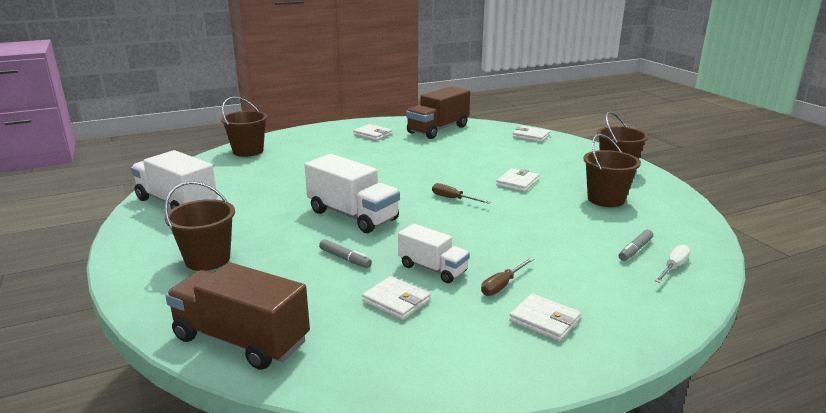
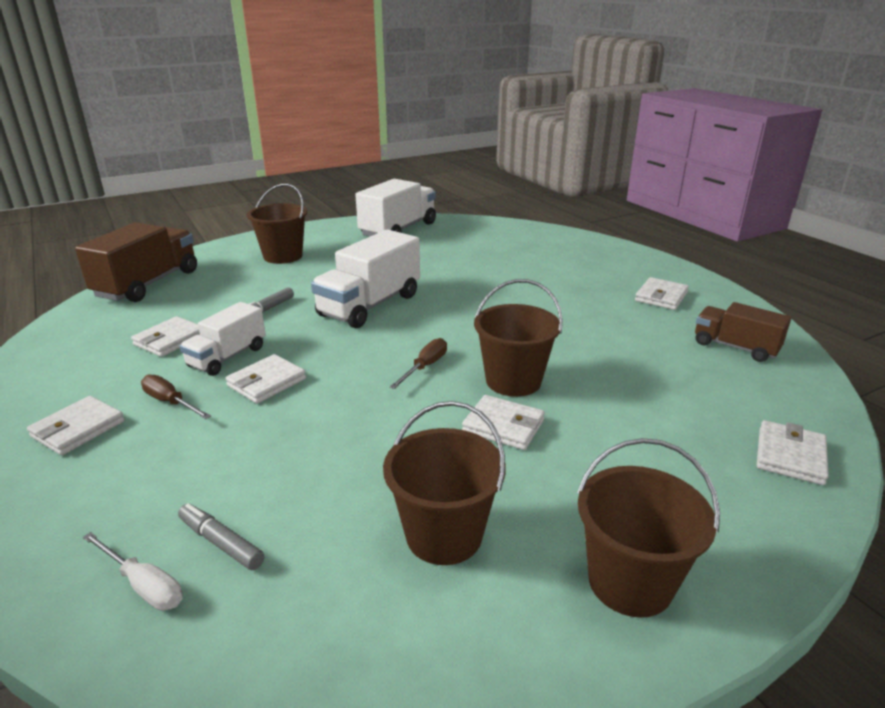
camera: 85 degrees right, 5 degrees up
brown bucket [221,97,267,157] -> brown bucket moved to [474,279,563,397]
brown truck [406,86,470,139] -> brown truck [695,302,791,362], size x0.61
none -> white wallet [225,354,306,404]

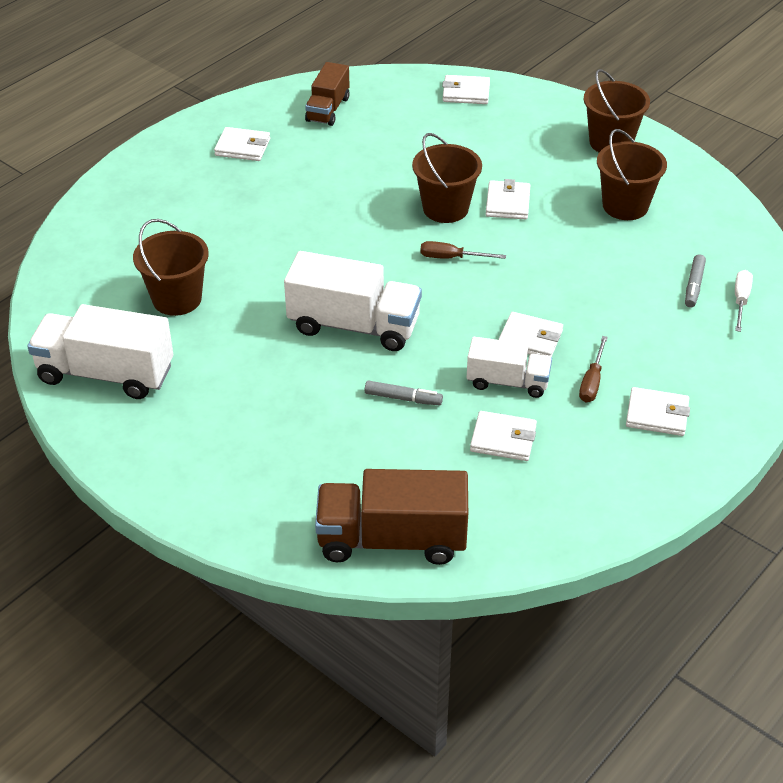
camera: 110 degrees left, 15 degrees up
brown bucket [247,183,307,264] -> brown bucket moved to [133,219,209,316]

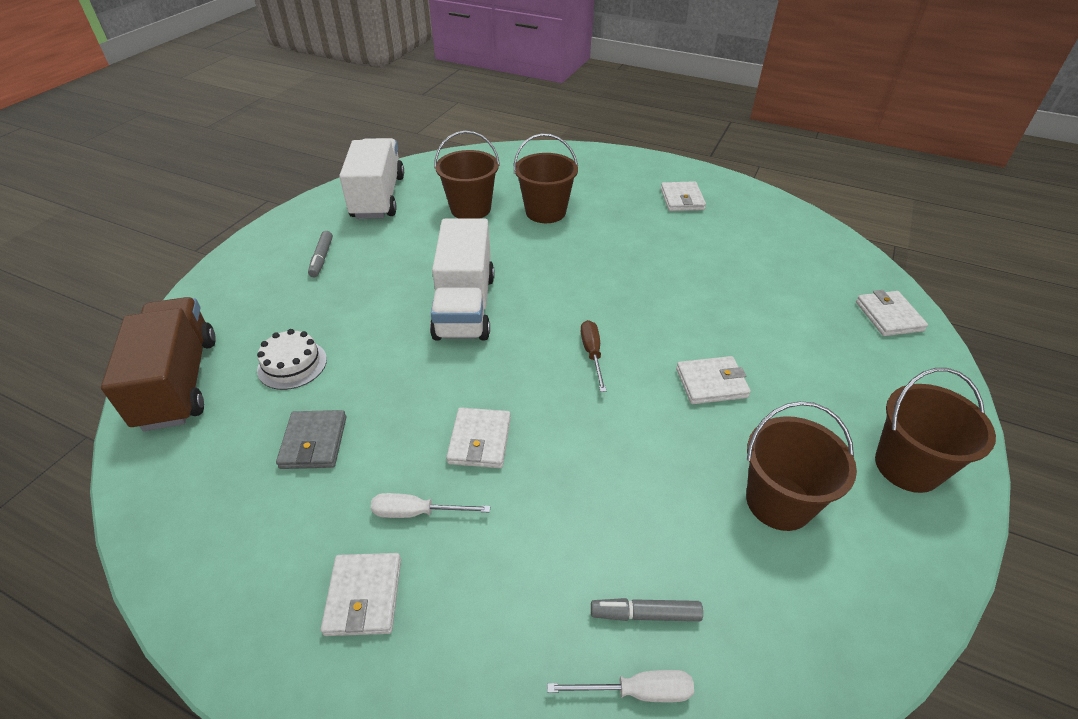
camera: 75 degrees right, 0 degrees up
brown truck [305,62,350,126] -> none
grey marker [365,380,443,405] -> grey marker moved to [308,231,333,277]
brown bucket [412,133,482,223] -> brown bucket moved to [514,133,578,223]
white truck [467,337,552,398] -> none
white wallet [470,411,537,461] -> grey wallet [276,410,346,469]
brown screwdriver [579,336,608,402] -> white screwdriver [371,493,491,518]
none -> white cake [257,329,327,390]

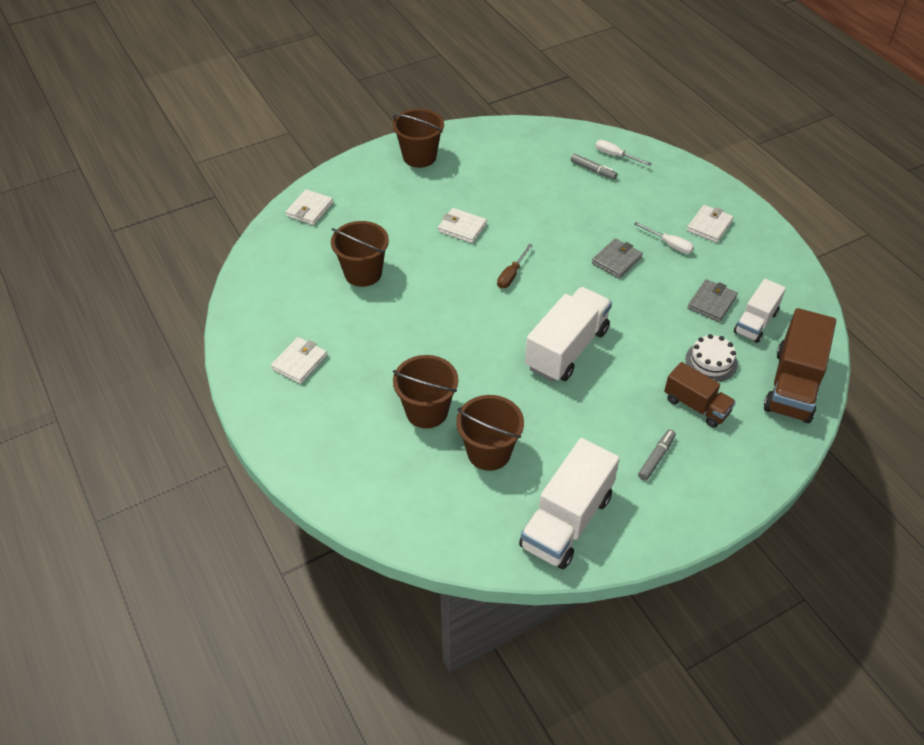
camera: 145 degrees left, 5 degrees up
white wallet [446,407,511,468] -> grey wallet [592,238,643,279]
brown bucket [746,401,857,531] -> brown bucket moved to [331,221,389,287]
none -> brown truck [664,362,736,428]
none -> white truck [734,279,786,343]

